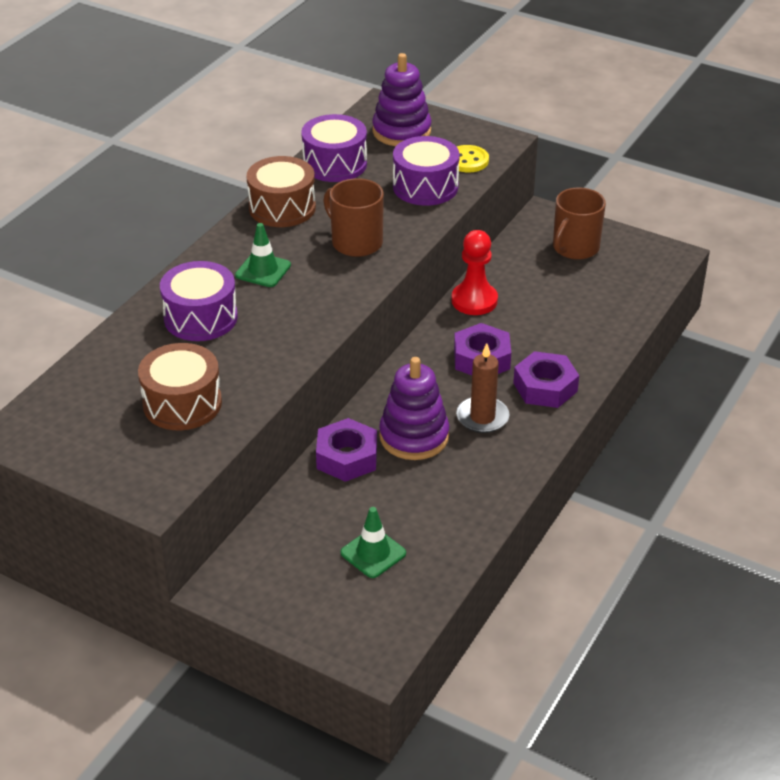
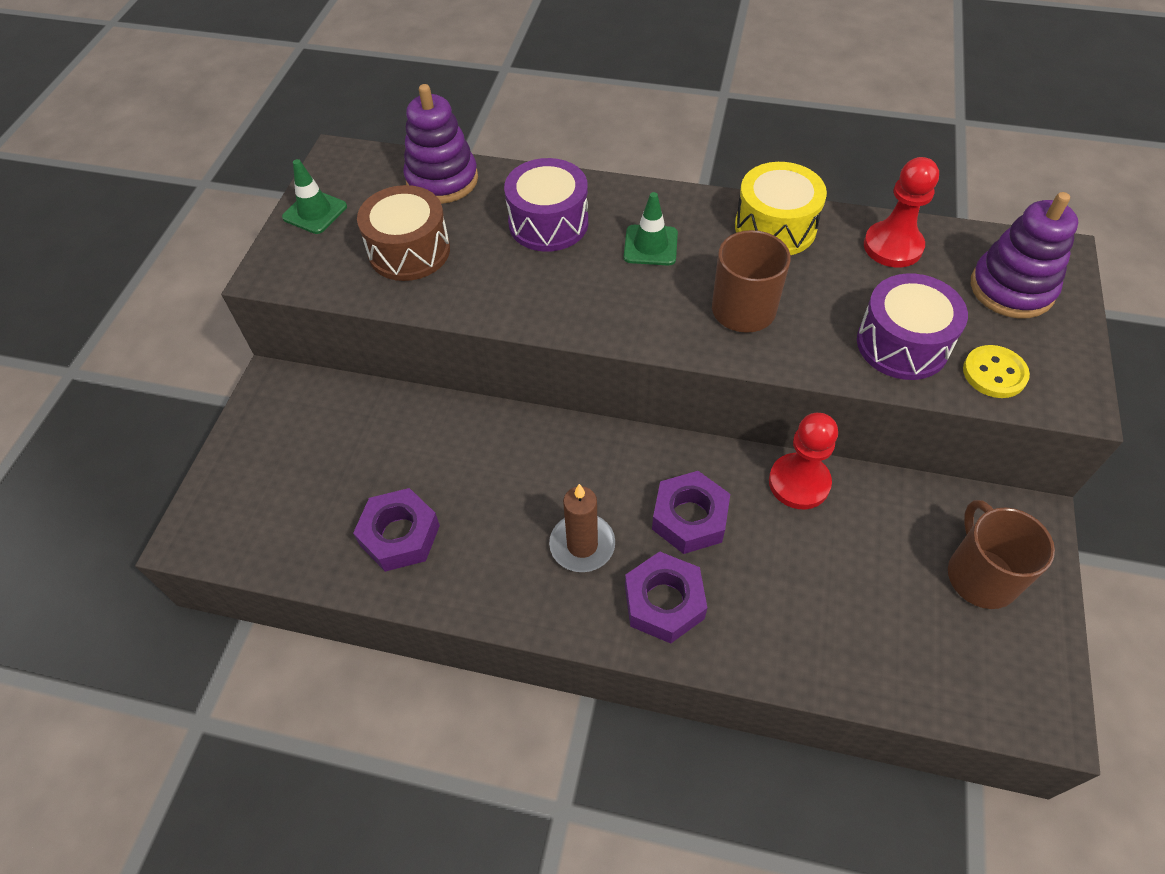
camera: 75 degrees right, 15 degrees up
brown drum [246,156,316,227] -> yellow drum [735,162,827,255]
purple drum [301,114,367,182] -> red pawn [864,157,939,268]
purple nut [316,418,377,482] -> purple nut moved to [353,488,440,572]
green traffic cone [341,507,406,578] -> green traffic cone moved to [282,159,347,234]
purple stacking toy [379,357,449,460] -> purple stacking toy moved to [403,84,478,204]
brown mug [553,187,606,260] -> brown mug turned 60 degrees clockwise [948,500,1055,609]

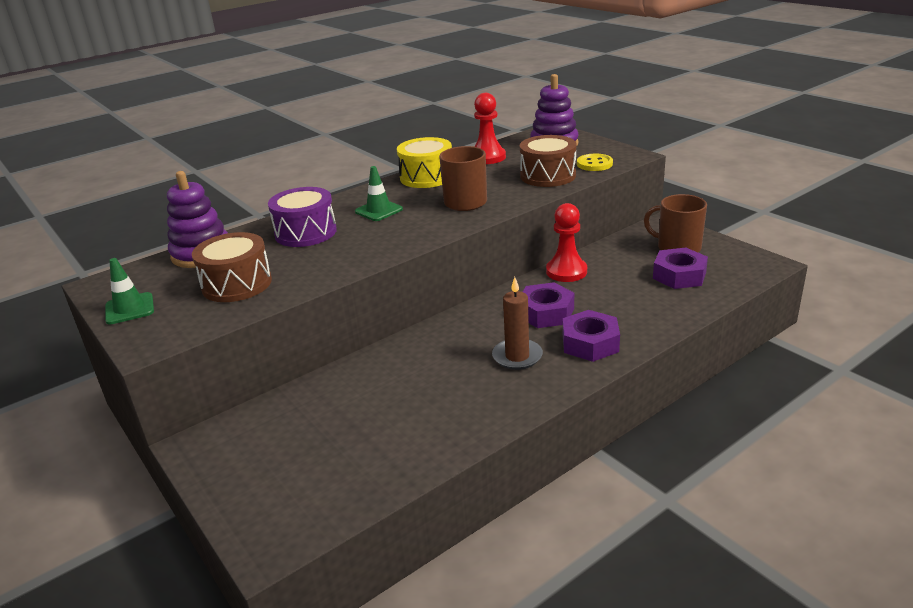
camera: 50 degrees left, 25 degrees down
purple nut [353,488,440,572] -> purple nut moved to [653,248,708,289]
purple drum [857,273,968,380] -> brown drum [520,135,576,187]

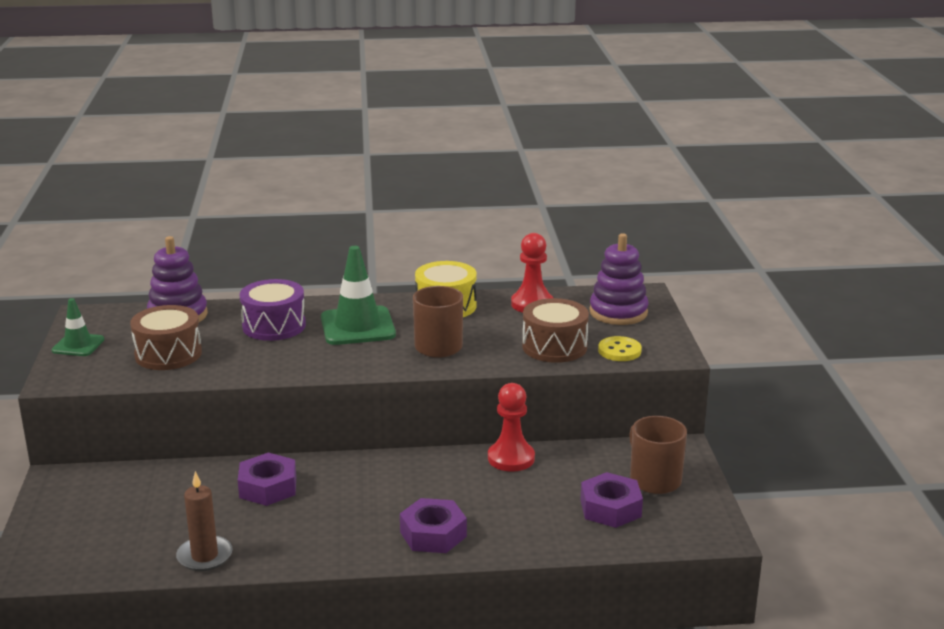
camera: 30 degrees right, 5 degrees down
green traffic cone [355,166,403,221] -> green traffic cone [321,246,396,345], size x1.74
brown candle [492,277,543,370] -> brown candle moved to [176,471,233,571]
purple nut [523,282,574,328] -> purple nut moved to [238,453,296,506]

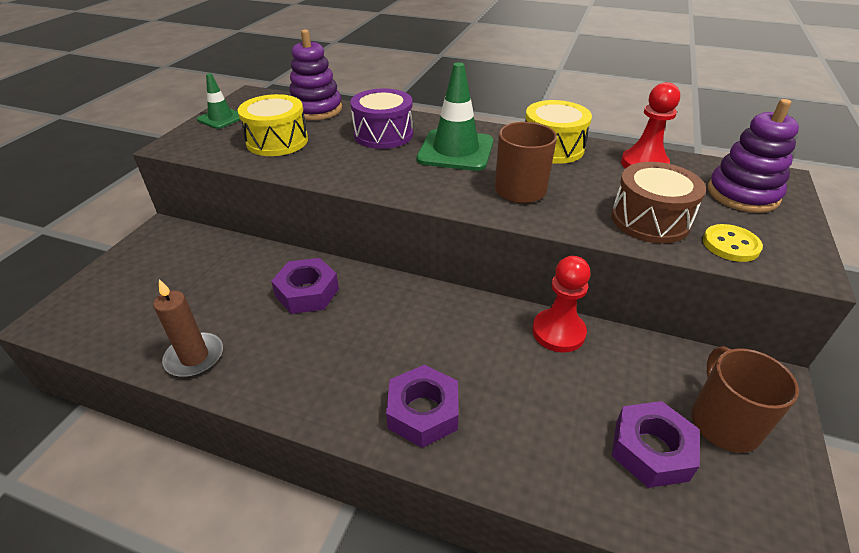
camera: 25 degrees right, 15 degrees up
brown drum [130,305,202,370] -> yellow drum [238,94,308,156]

